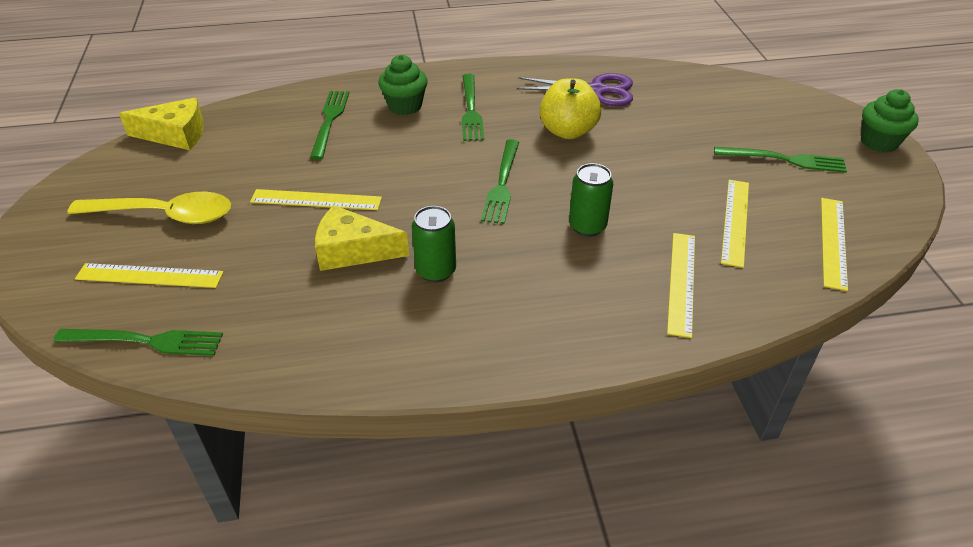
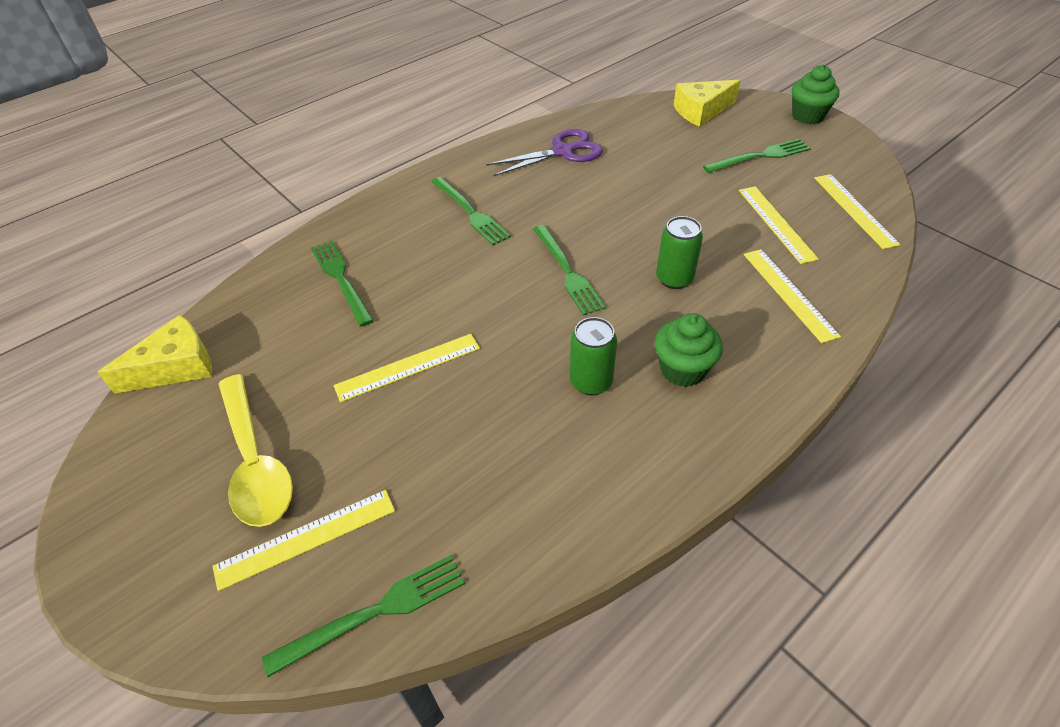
camera: 30 degrees left, 5 degrees up
yellow spoon [68,192,231,224] -> yellow spoon turned 90 degrees clockwise [219,374,293,527]
yellow cheese [315,205,409,271] -> yellow cheese moved to [674,80,741,127]
green cupcake [378,55,428,115] -> green cupcake moved to [654,313,723,387]
yellow apple [540,78,601,139] -> none

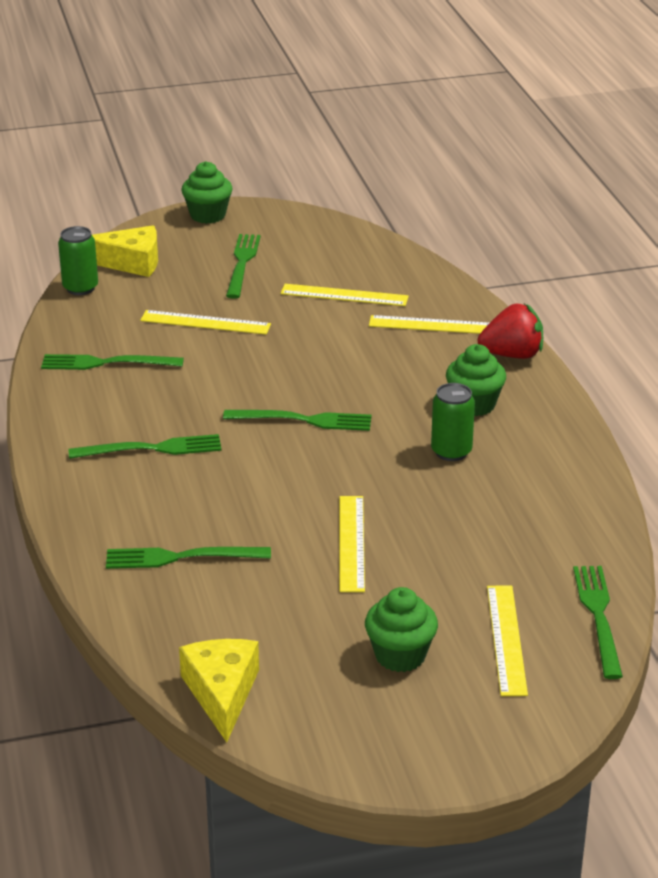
camera: 65 degrees left, 15 degrees down
yellow spoon [219,374,293,527] -> green cupcake [365,587,438,672]
purple scissors [486,129,603,176] -> green fork [41,354,184,370]
green can [656,216,703,289] -> green can moved to [58,226,98,295]
yellow cheese [674,80,741,127] -> yellow cheese turned 90 degrees counterclockwise [92,225,158,277]
yellow ruler [814,174,901,249] -> yellow ruler moved to [140,310,271,335]
none -> red strawberry [477,304,543,359]

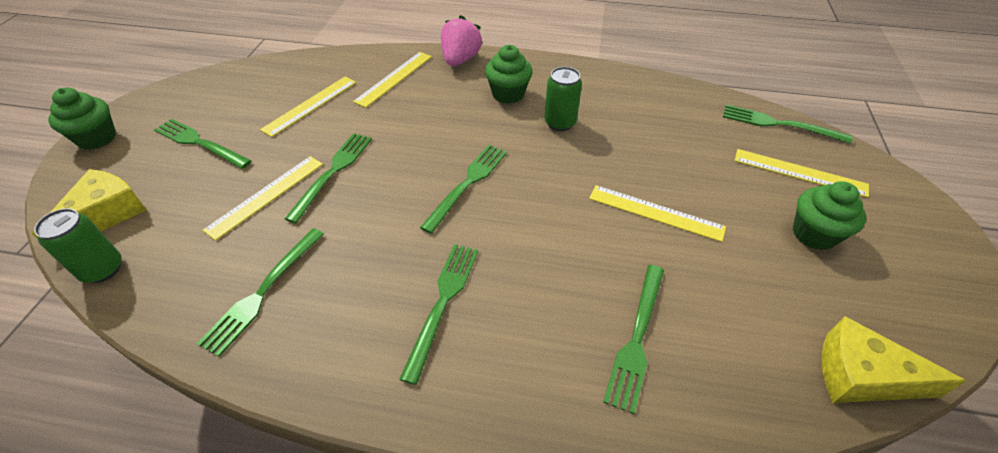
camera: 65 degrees left, 15 degrees up
red strawberry [477,304,543,359] -> pink strawberry [441,15,483,66]
none -> green fork [285,133,372,223]

